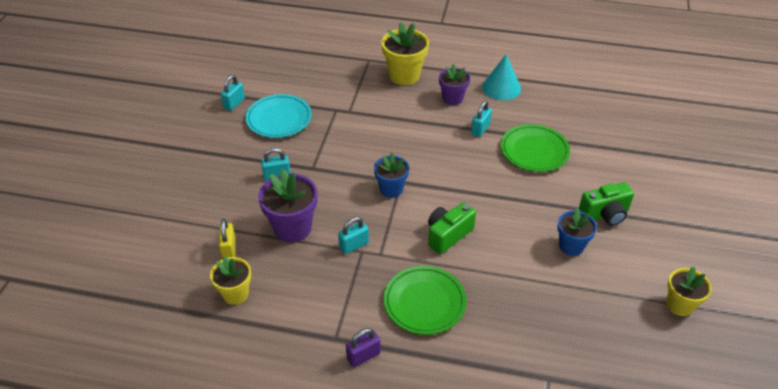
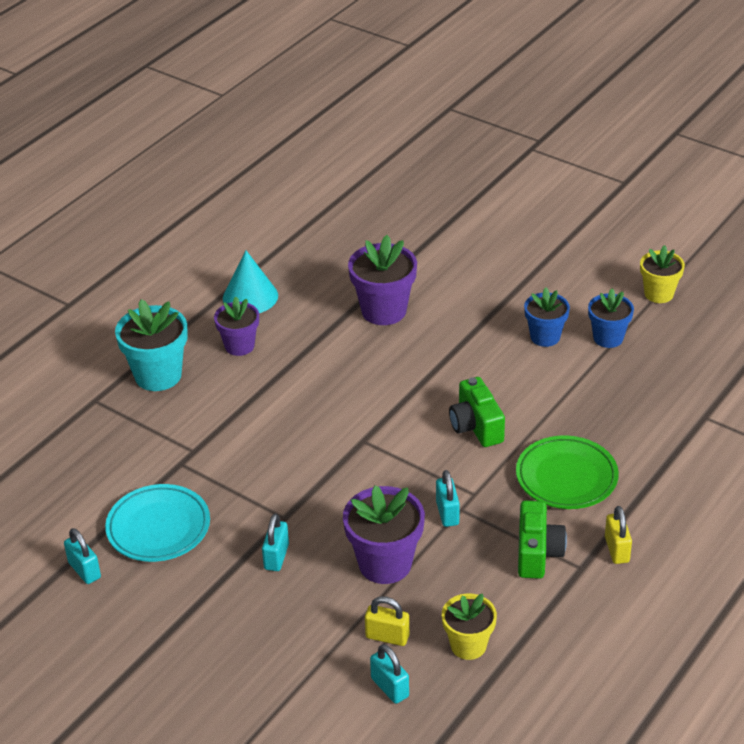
camera: 65 degrees left, 5 degrees down
purple padlock [346,328,380,367] -> yellow padlock [605,506,632,564]
blue flower pot [374,153,409,198] -> blue flower pot moved to [588,289,634,348]
yellow flower pot [382,22,429,85] -> turquoise flower pot [115,299,188,391]
turquoise padlock [471,100,492,137] -> turquoise padlock moved to [370,644,409,704]
green plate [501,124,570,172] -> purple flower pot [348,235,417,325]
green camera [579,182,634,226] -> green camera moved to [518,500,567,579]

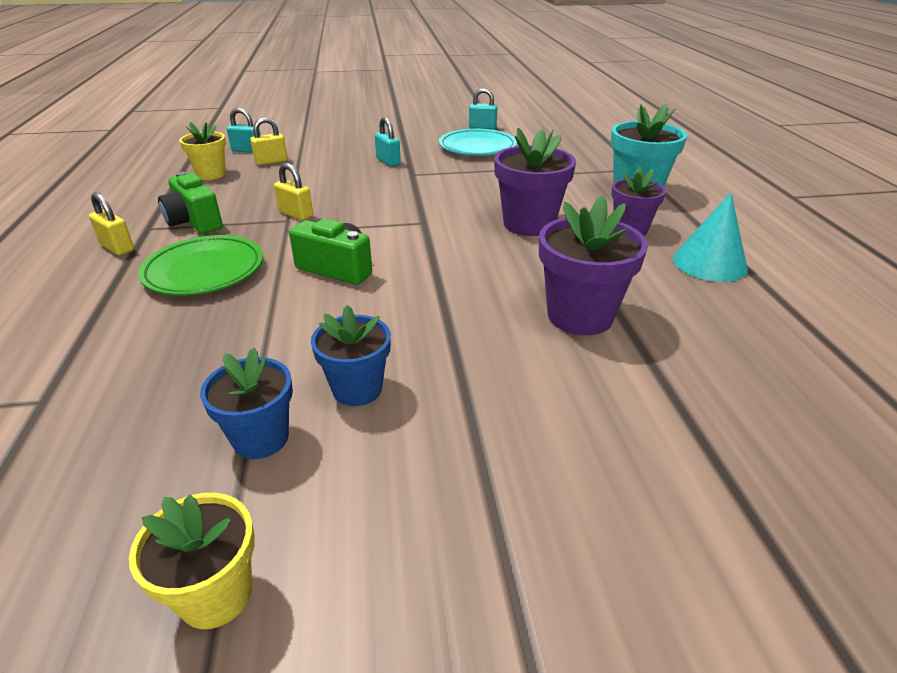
camera: 135 degrees right, 5 degrees down
purple flower pot [343,486,425,584] -> purple flower pot moved to [494,128,576,236]
turquoise padlock [436,470,460,527] -> yellow padlock [274,163,313,220]

